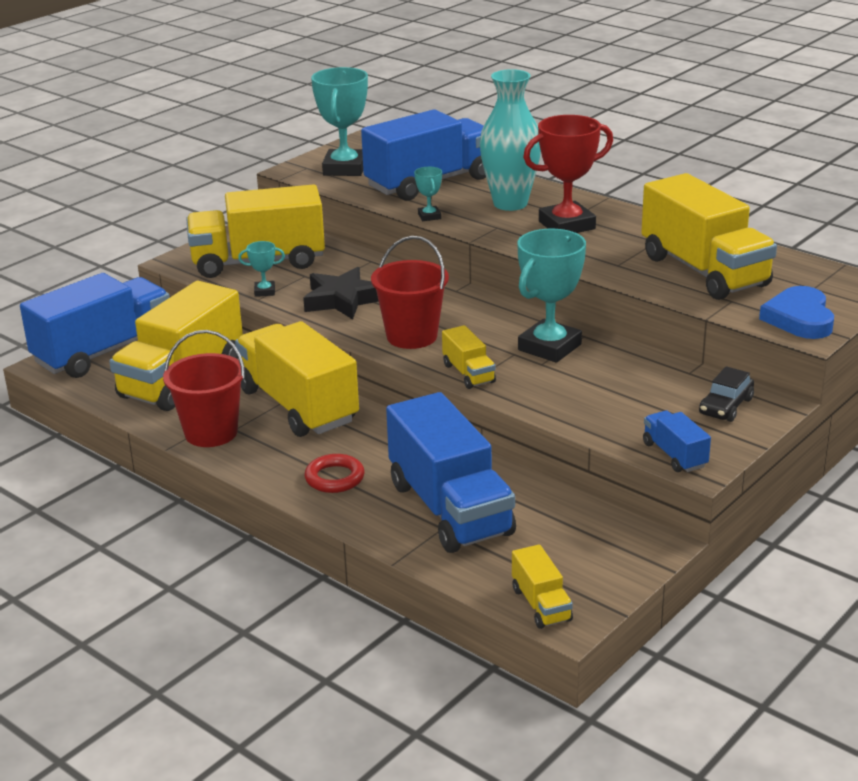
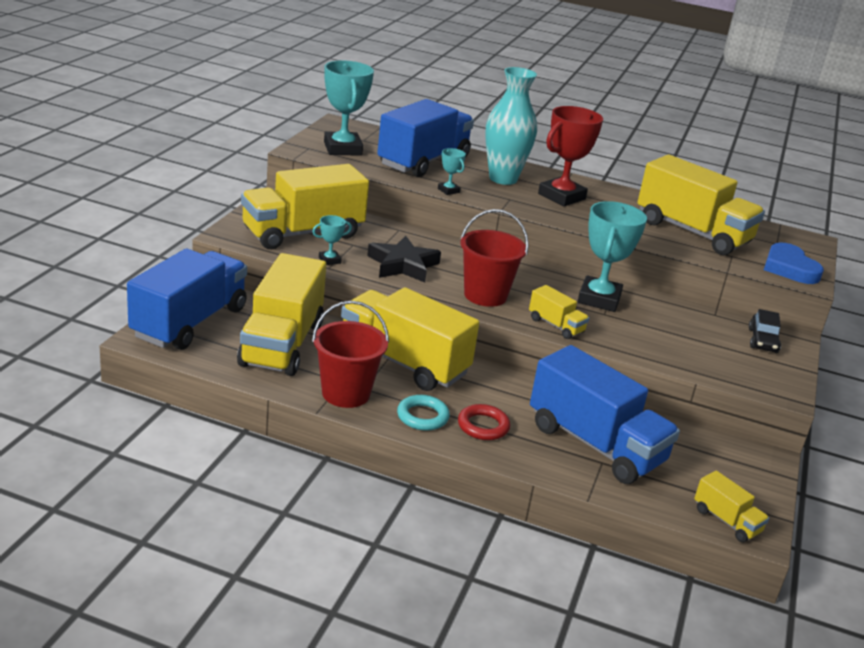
camera: 25 degrees left, 0 degrees up
blue truck [643,410,711,472] -> none
none -> turquoise ring [397,395,450,431]

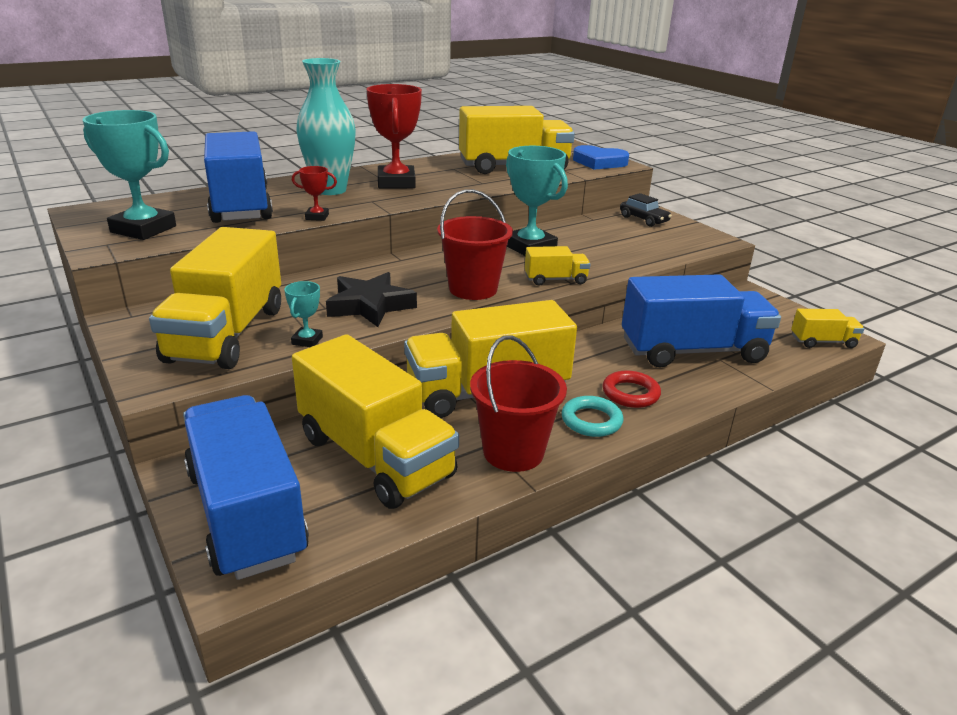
camera: 50 degrees left, 0 degrees up
turquoise trophy [438,148,466,195] -> red trophy [292,166,337,221]

